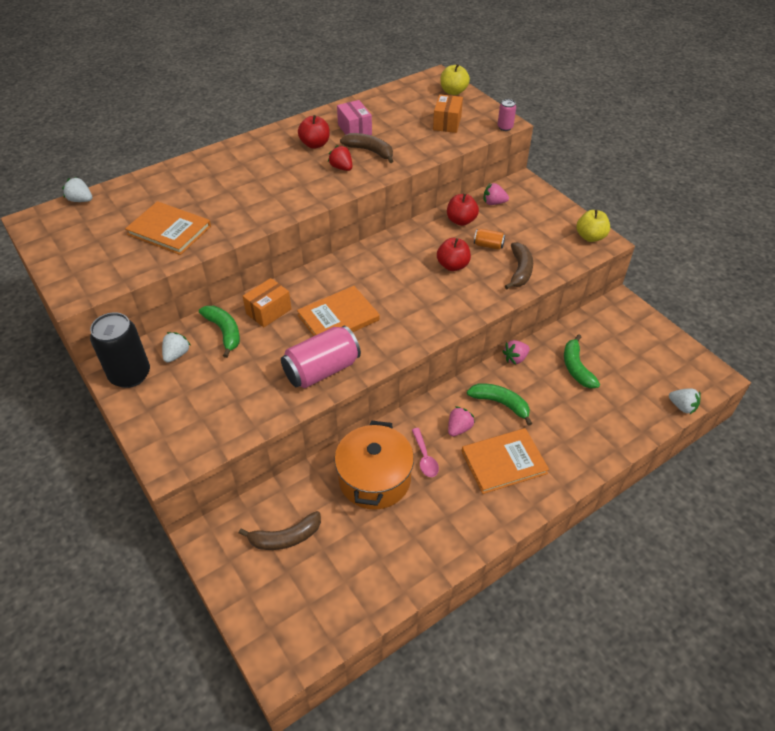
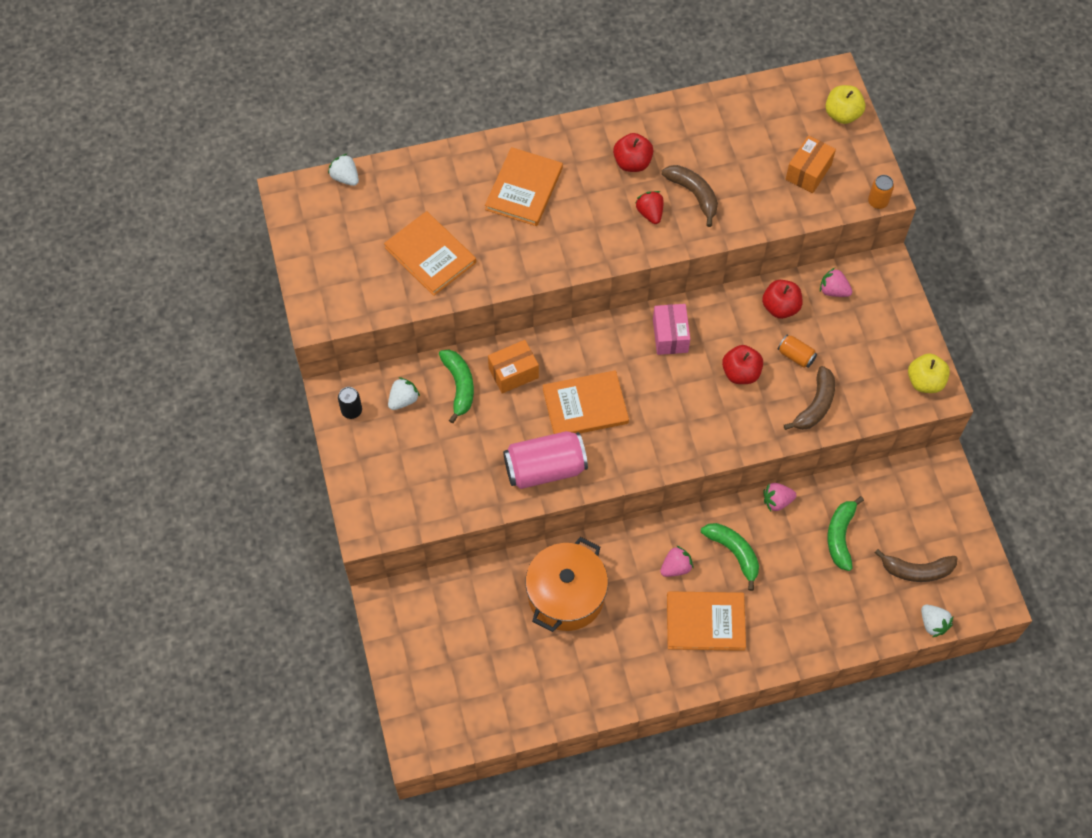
camera: 20 degrees right, 15 degrees up
black can [90,312,150,388] -> black can [338,387,362,419], size x0.48
brown banana [239,511,321,550] -> brown banana moved to [875,549,958,582]
pink box [337,100,372,135] -> pink box moved to [653,304,690,355]
pink spoon [412,428,439,477] -> none
pink can [497,99,516,131] -> orange can [868,175,894,209]
none -> orange book [485,147,563,226]

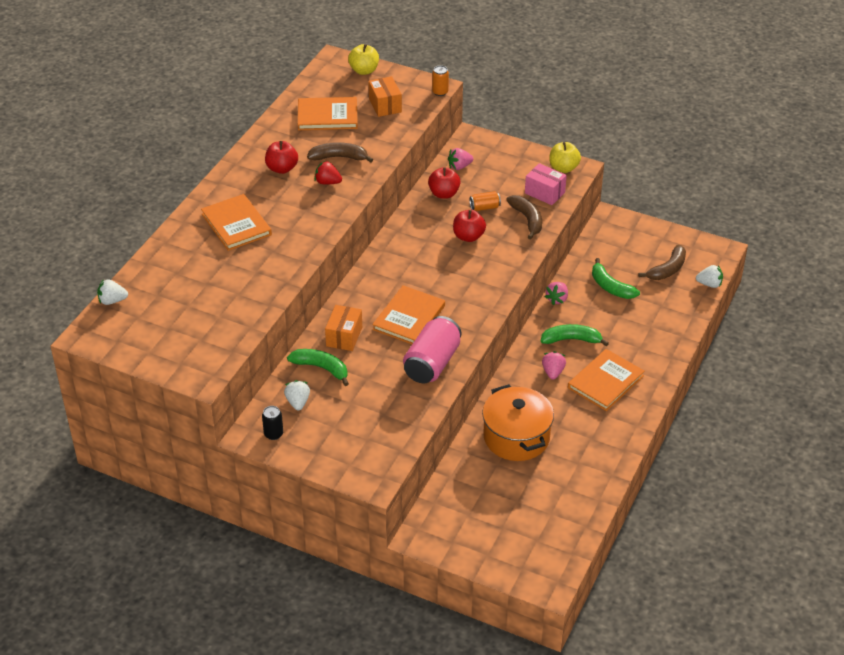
camera: 50 degrees left, 20 degrees down
orange book [384,211,476,296] -> orange book moved to [298,97,358,130]
pink box [653,304,690,355] -> pink box moved to [525,163,567,205]

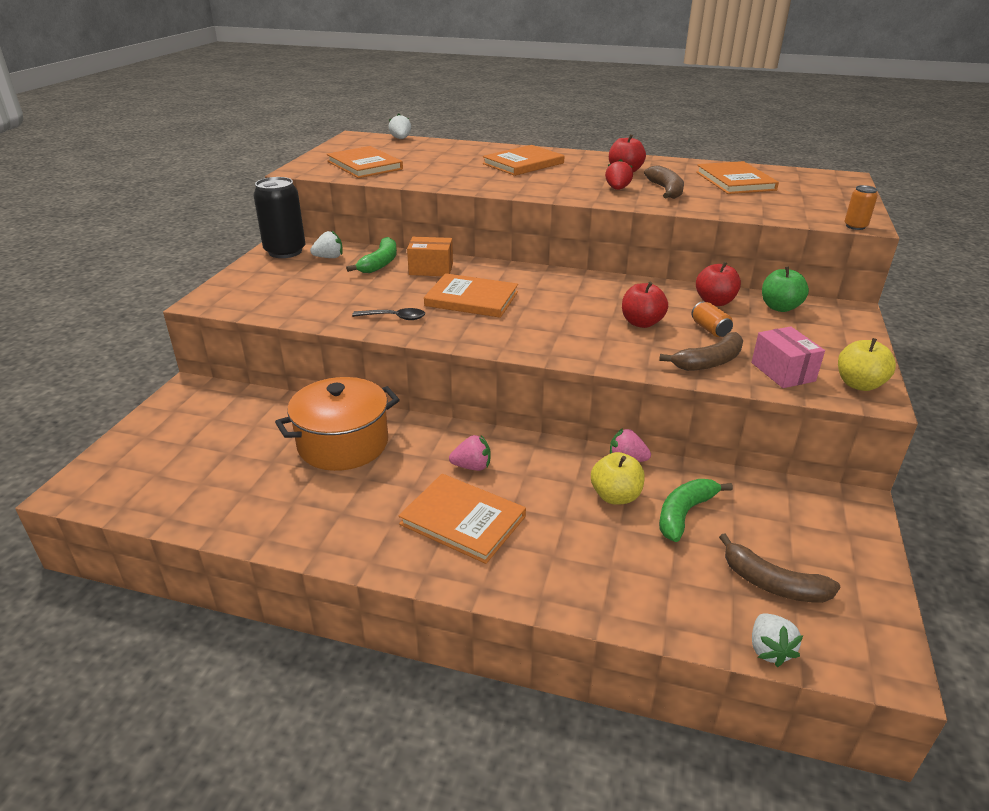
camera: 80 degrees right, 10 degrees down
black can [262,406,283,440] -> black can [253,177,305,258], size x2.10
yellow apple [348,44,379,75] -> yellow apple moved to [591,452,645,505]
orange box [368,76,402,117] -> none
pink can [403,316,461,383] -> black spoon [352,308,425,320]
pink strawberry [448,148,473,170] -> green apple [762,266,809,312]
pink box [525,163,567,205] -> pink box turned 45 degrees counterclockwise [751,327,825,388]
green banana [540,324,609,346] -> none
none -> orange book [327,146,403,178]

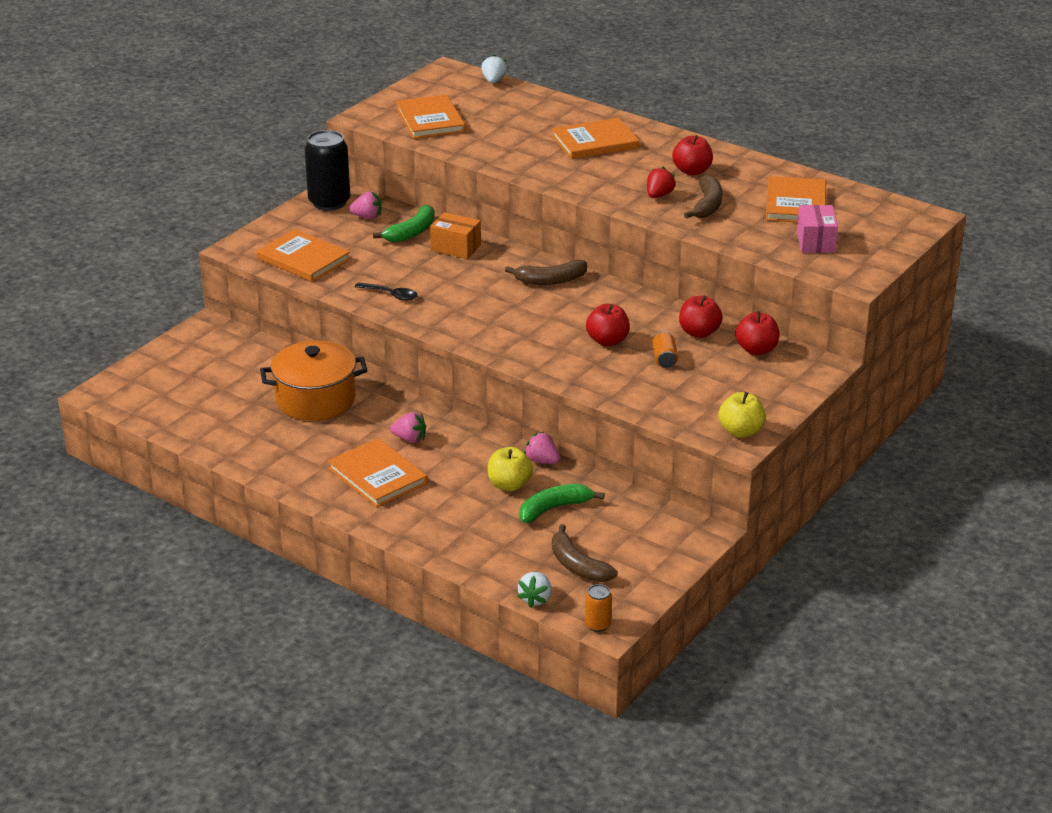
camera: 20 degrees right, 0 degrees up
white strawberry [310,230,343,258] -> pink strawberry [349,192,381,219]
orange book [424,273,518,318] -> orange book moved to [256,229,350,282]
brown banana [659,332,743,371] -> brown banana moved to [505,260,587,285]
pink box [751,327,825,388] -> pink box moved to [797,205,838,253]
green apple [762,266,809,312] -> red apple [735,311,779,355]
orange can [844,185,878,230] -> orange can moved to [585,584,612,632]

